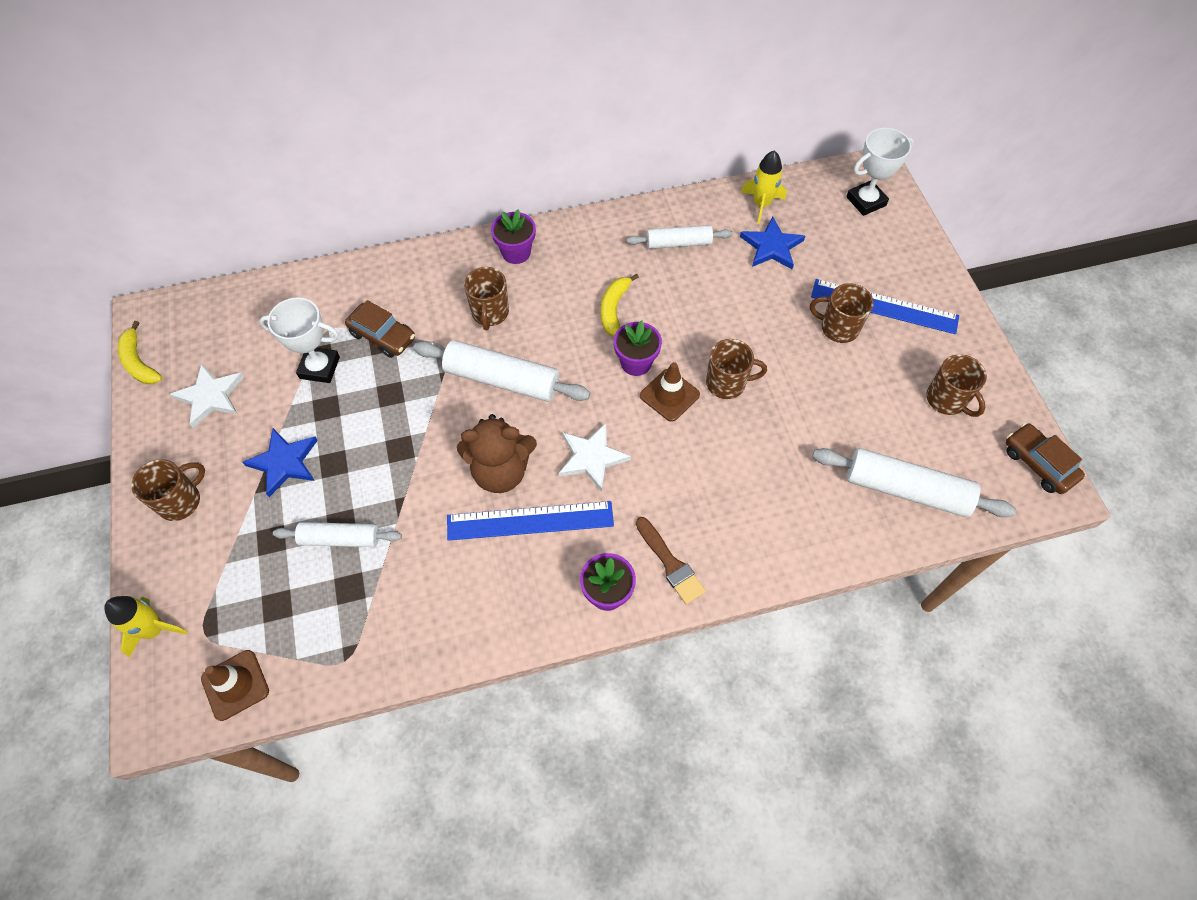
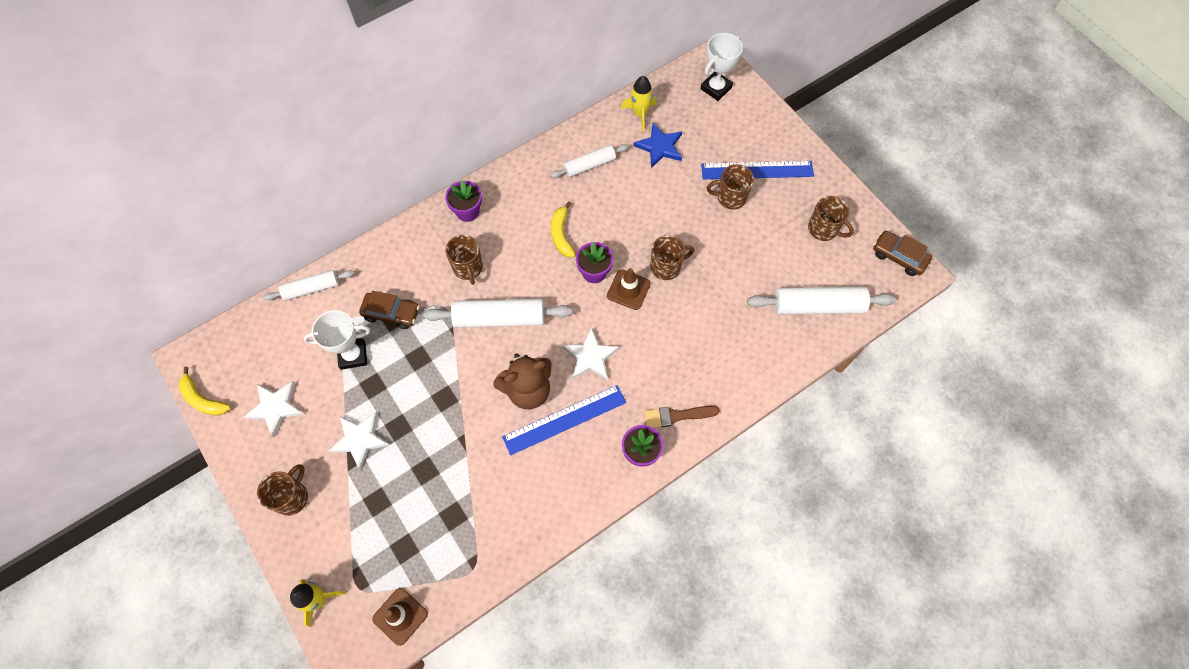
camera: 20 degrees left, 5 degrees up
blue star [242,428,318,497] -> white star [328,412,390,470]
white rolling pin [273,522,402,547] -> white rolling pin moved to [263,270,354,301]
brown brush [636,517,706,604] -> brown brush turned 135 degrees clockwise [644,406,720,428]

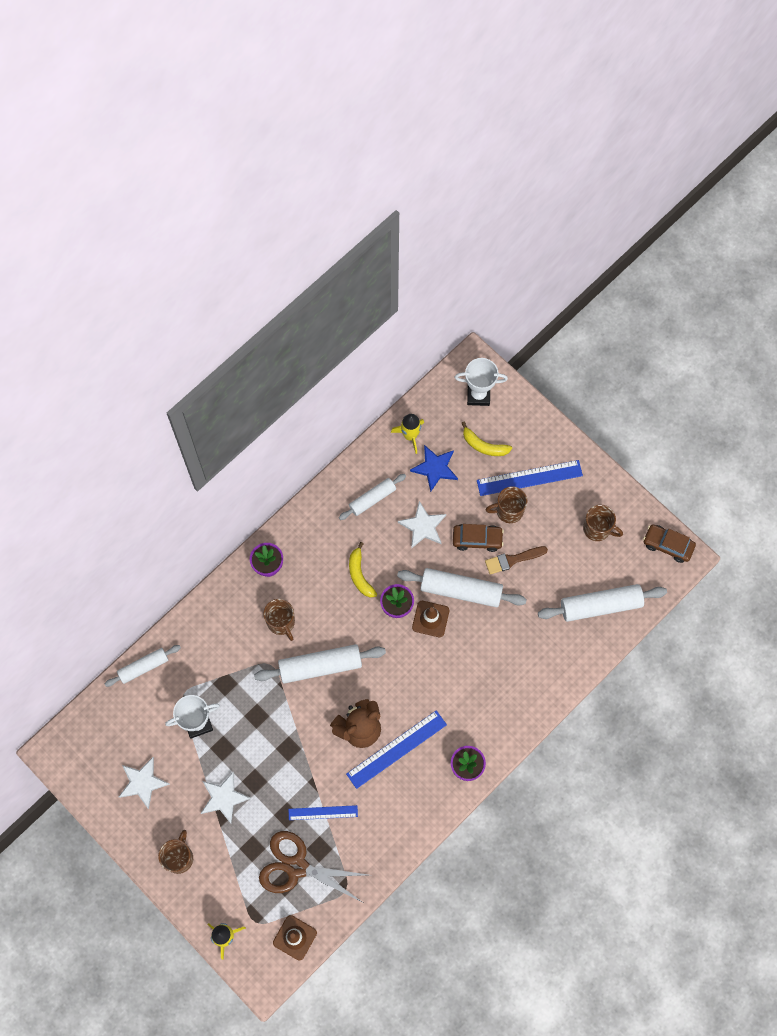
camera: 10 degrees left, 5 degrees up
yellow banana [179,367,231,416] -> yellow banana moved to [462,422,512,456]
brown car [359,291,420,329] -> brown car moved to [453,524,504,552]
white star [562,327,619,380] -> white star moved to [398,501,446,549]
brown brush [644,406,720,428] -> brown brush moved to [485,546,548,574]
brown mug [650,235,695,280] -> white rolling pin [397,568,527,607]
white trophy [700,33,743,101] -> white trophy turned 60 degrees clockwise [455,358,508,406]
none -> brown scissors [259,831,368,902]
none -> blue ruler [289,805,358,820]

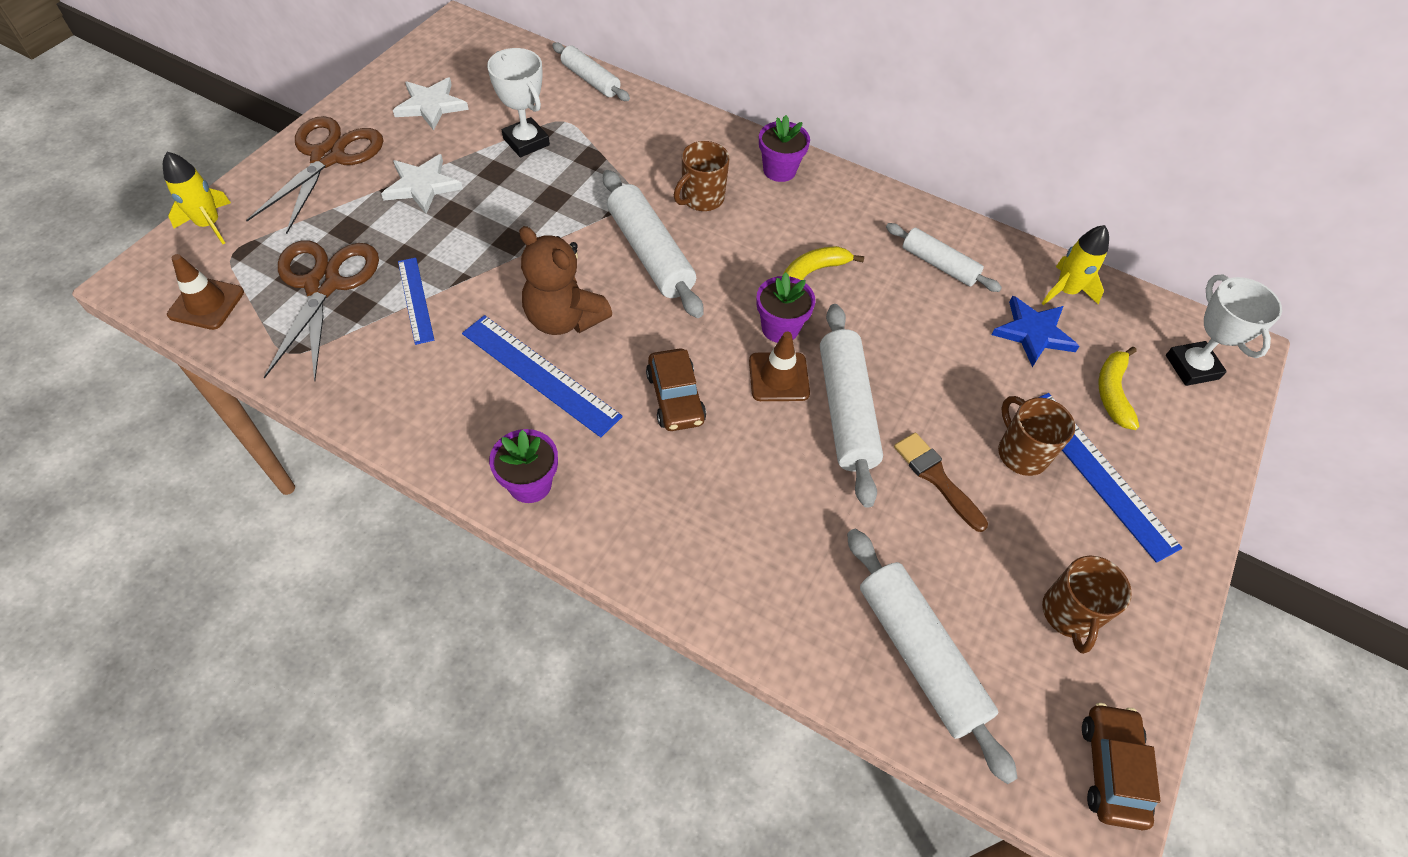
camera: 70 degrees right, 15 degrees down
brown mug [158,830,193,874] -> brown scissors [246,116,383,234]
white star [398,501,446,549] -> none
brown car [453,524,504,552] -> brown car moved to [646,349,706,431]

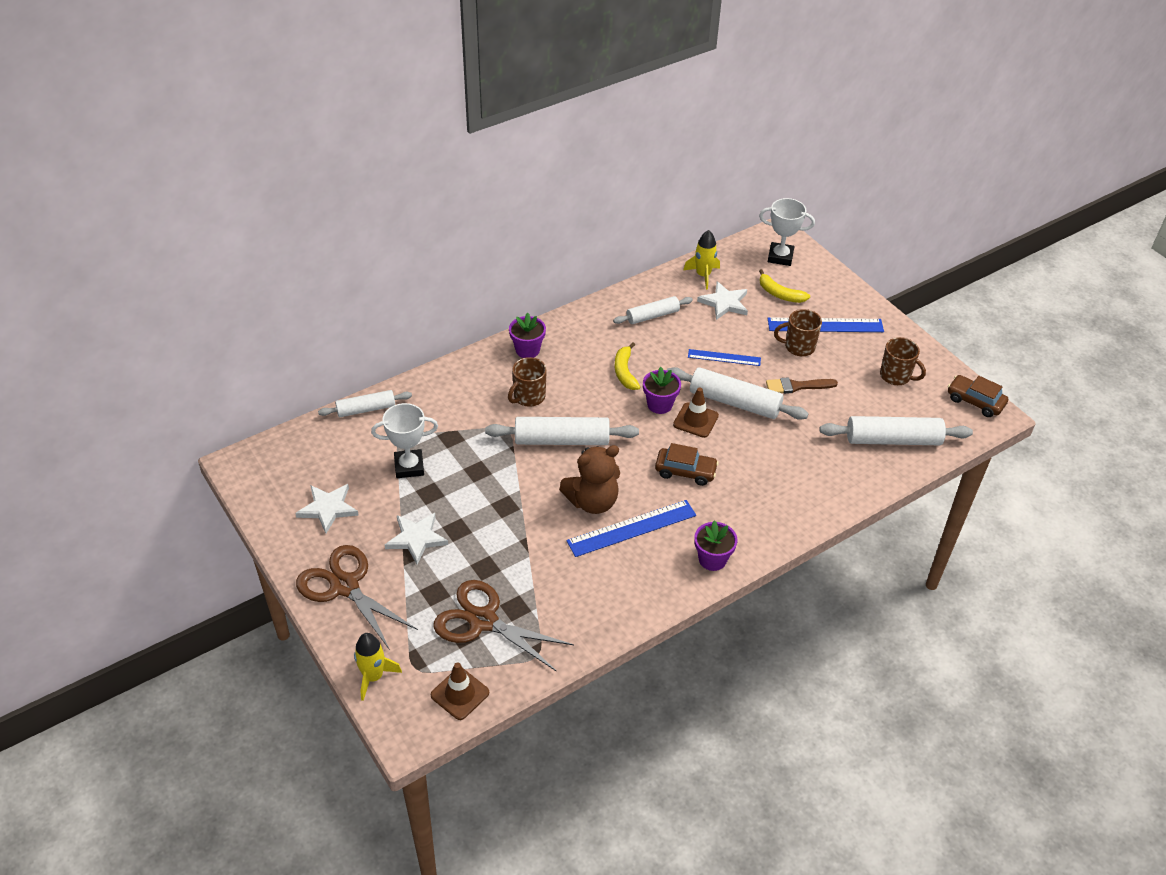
camera: 60 degrees left, 10 degrees down
blue ruler [398,258,434,345] -> blue ruler moved to [688,349,761,366]
brown mug [674,141,730,211] -> brown mug turned 60 degrees clockwise [508,357,547,407]
blue star [991,295,1079,367] -> white star [697,281,748,320]

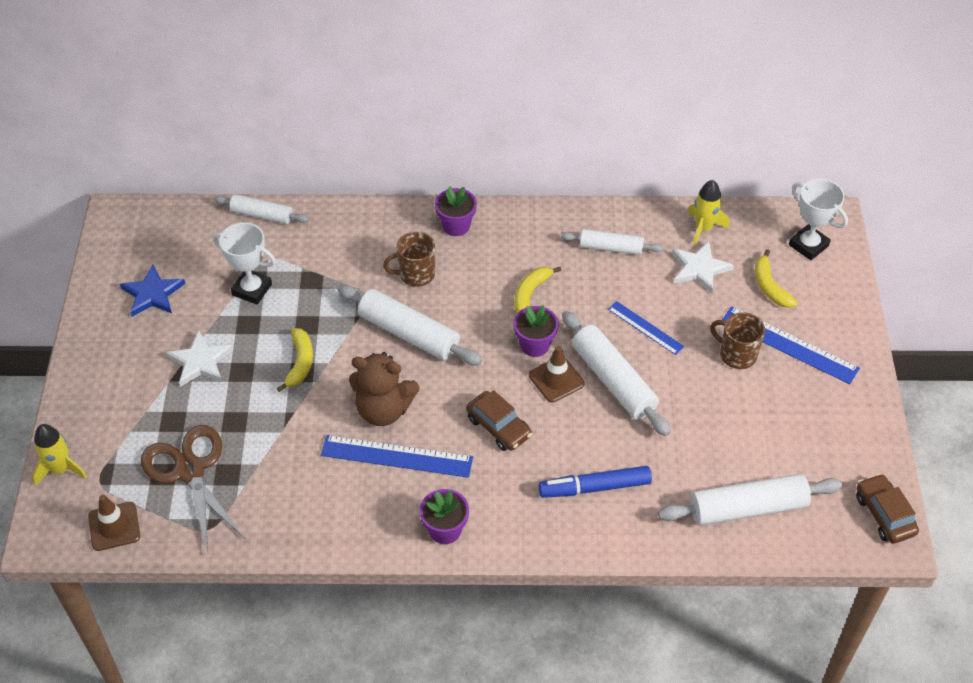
camera: 35 degrees right, 5 degrees up
white star [295,484,359,533] -> blue star [120,265,185,317]
brown scissors [296,545,418,650] -> none
brown brush [766,377,838,394] -> none
white rolling pin [819,416,973,445] -> white rolling pin turned 45 degrees counterclockwise [658,474,842,526]
brown mug [880,337,926,385] -> none
none -> yellow banana [277,328,313,392]
none -> blue marker [539,466,652,498]

